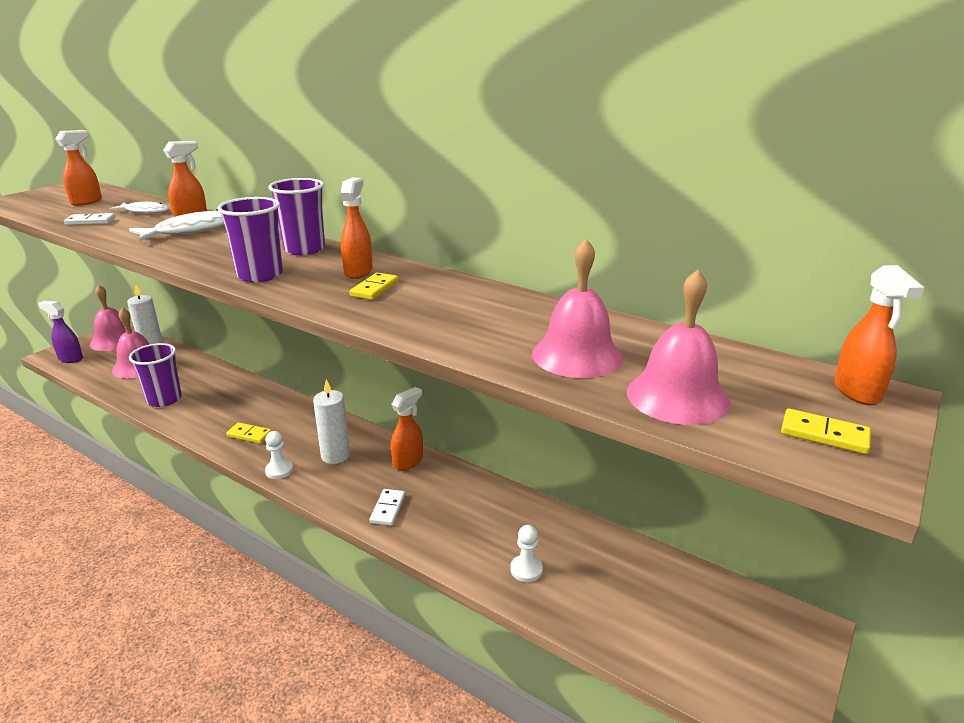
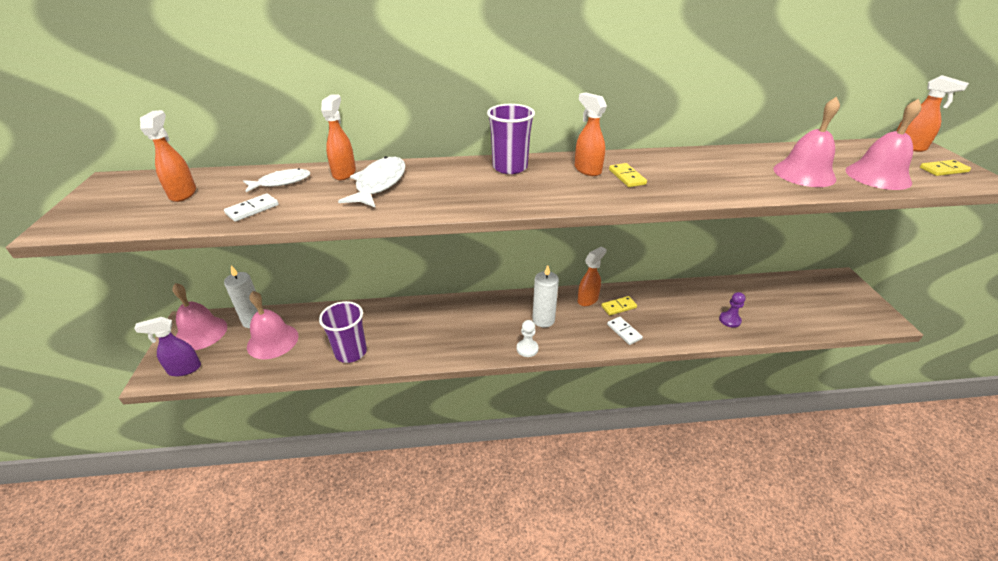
camera: 40 degrees left, 10 degrees up
purple cup [217,197,283,282] -> none
yellow domino [226,422,272,444] -> yellow domino moved to [601,296,637,316]
orange spray bottle [391,387,423,470] -> orange spray bottle turned 45 degrees clockwise [578,246,607,306]
white pawn [510,525,543,582] -> purple pawn [719,292,746,328]

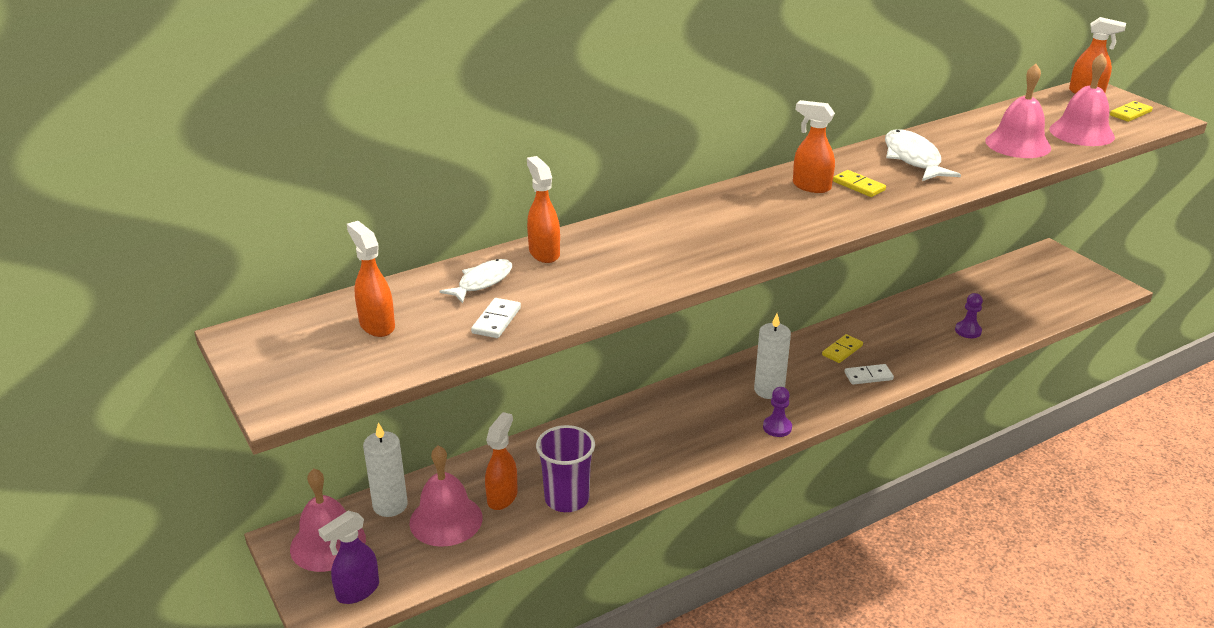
camera: 25 degrees left, 5 degrees down
white fish [338,156,405,208] -> white fish moved to [885,129,961,181]
purple cup [487,104,535,174] -> none
white pawn [517,320,538,357] -> purple pawn [763,387,792,437]
orange spray bottle [578,246,607,306] -> orange spray bottle moved to [485,412,517,510]
white domino [607,317,643,345] -> white domino turned 45 degrees counterclockwise [844,364,894,385]

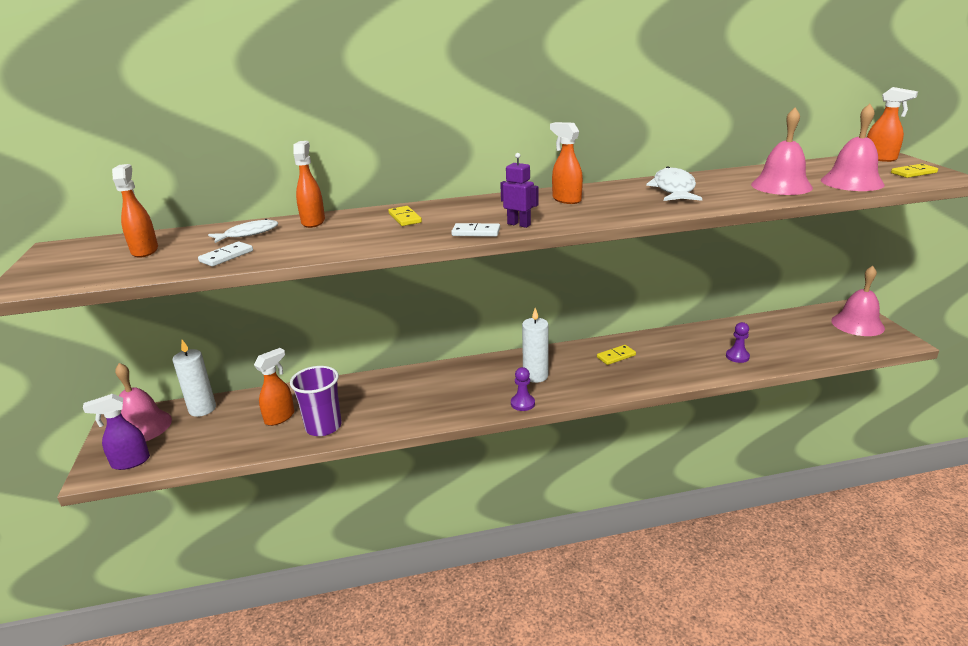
camera: 20 degrees right, 5 degrees down
pink bell [410,445,483,547] -> pink bell moved to [831,266,885,336]
yellow domino [833,170,886,197] -> yellow domino moved to [388,206,422,226]
white domino [844,364,894,385] -> white domino moved to [451,223,500,237]
none -> purple robot [500,153,539,228]

